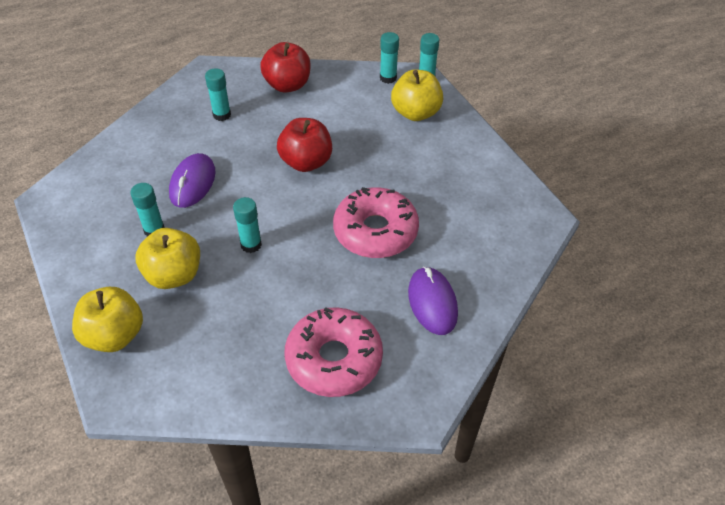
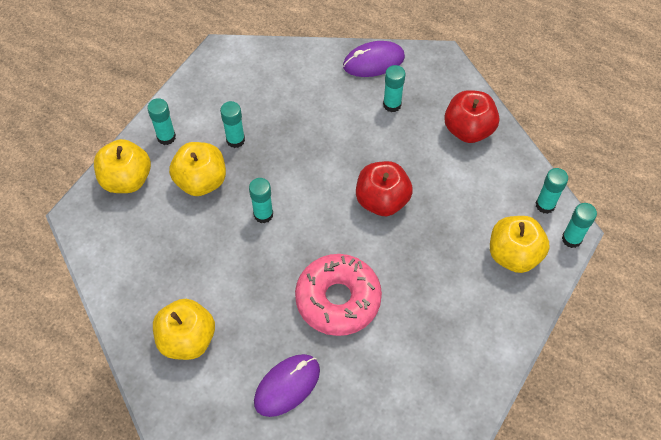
camera: 60 degrees right, 10 degrees up
purple mouse [169,153,216,208] -> purple mouse moved to [343,41,405,77]
pink donut [285,307,383,397] -> yellow apple [153,299,215,360]
none -> turquoise glue stick [147,98,176,145]

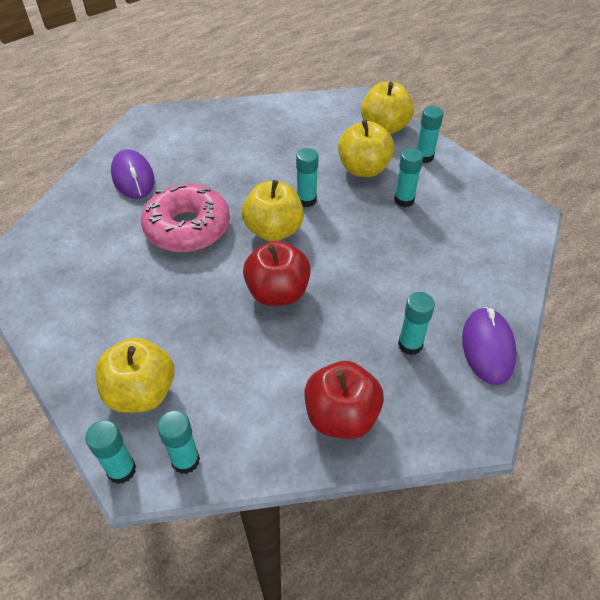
camera: 110 degrees right, 10 degrees down
yellow apple [153,299,215,360] -> yellow apple moved to [242,180,304,241]

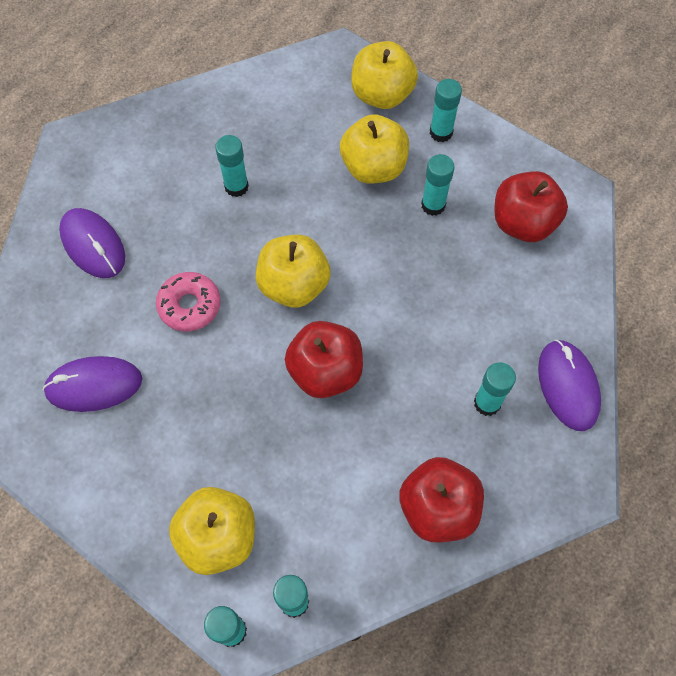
camera: 15 degrees left, 15 degrees up
pink donut [141,183,230,252] -> pink donut [156,272,221,331], size x0.60
turquoise glue stick [296,148,319,207] -> turquoise glue stick moved to [215,135,249,197]
none -> purple mouse [43,356,142,412]
none -> red apple [494,171,568,242]

